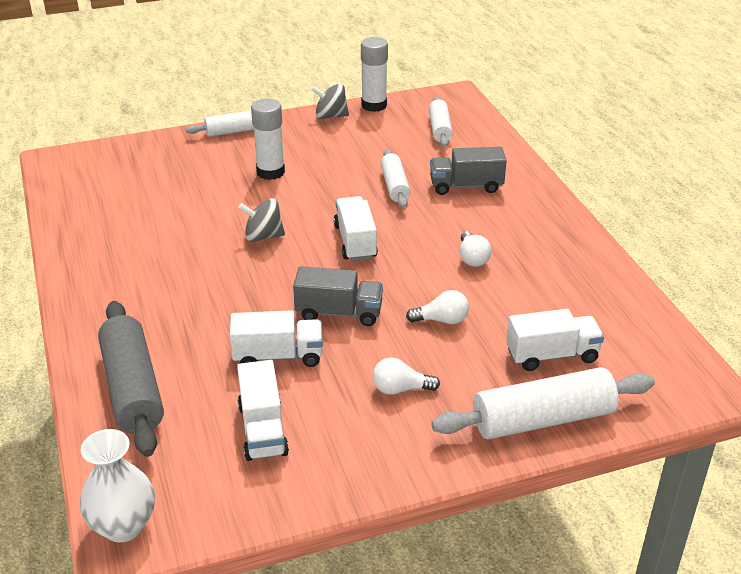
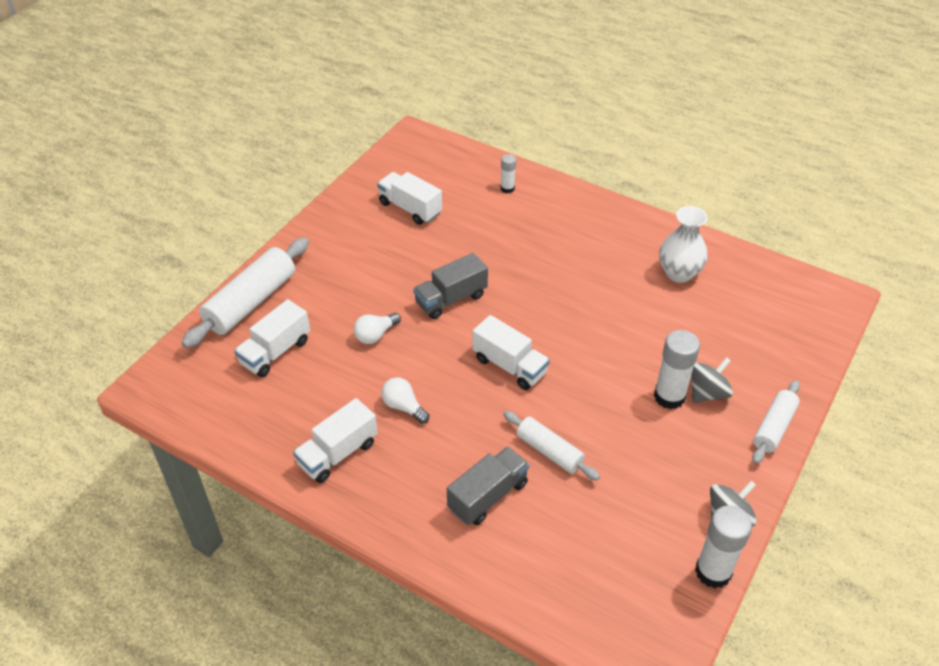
camera: 140 degrees right, 10 degrees up
white vase [80,429,155,542] -> white vase moved to [659,206,708,283]
grey rolling pin [98,301,164,457] -> white glue stick [501,154,516,193]
white truck [230,310,323,367] -> white truck moved to [293,398,378,483]
grey spinning top [238,198,285,242] -> grey spinning top moved to [691,357,733,403]
white light bulb [373,357,440,395] -> none
white rolling pin [429,96,453,147] -> none

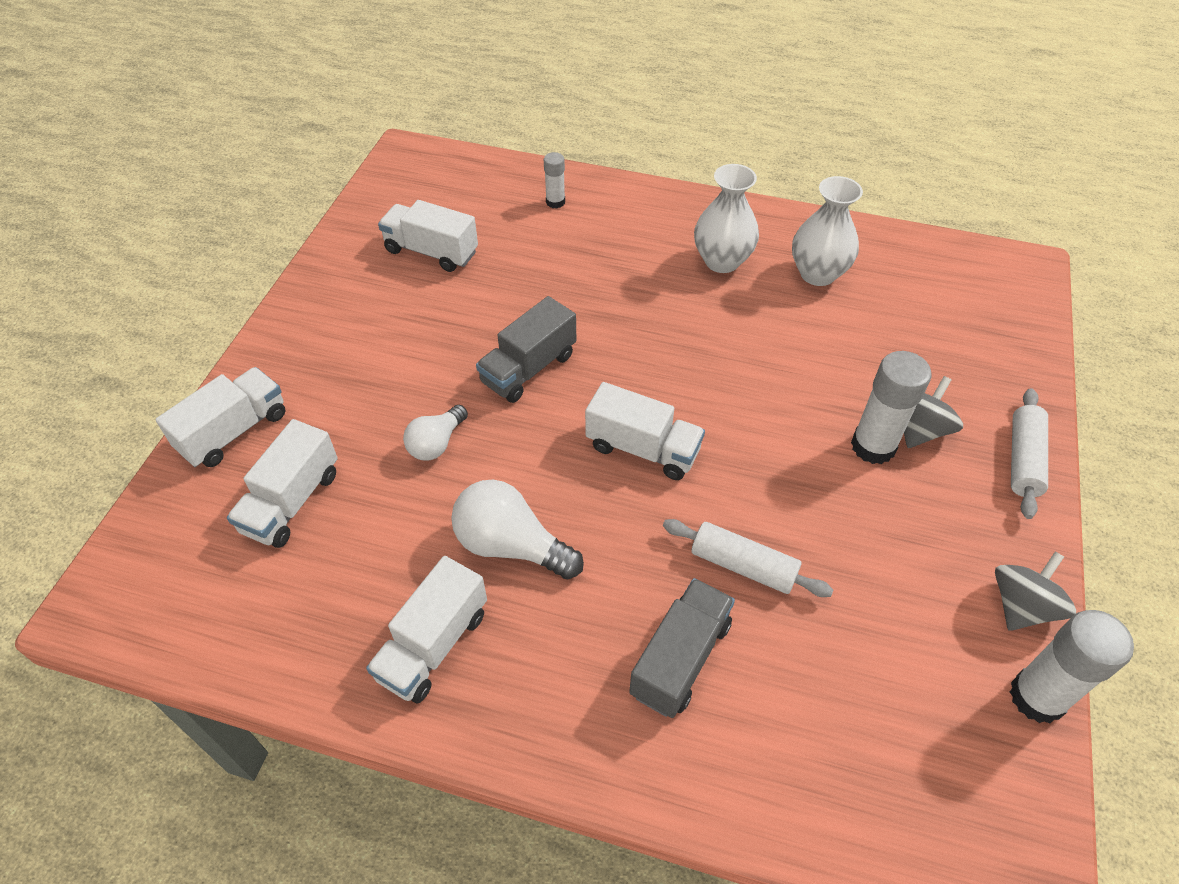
camera: 15 degrees left, 5 degrees up
white rolling pin [182,237,309,348] -> white truck [155,367,286,467]
white light bulb [381,377,429,424] -> white light bulb [451,480,584,579], size x1.59
none -> white vase [694,164,759,273]

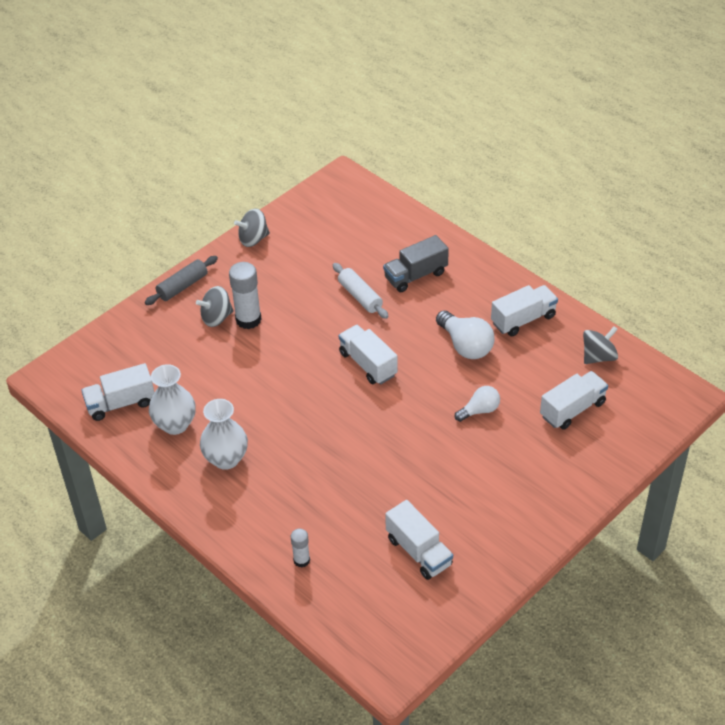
camera: 150 degrees left, 5 degrees down
white truck [155,367,286,467] -> white truck moved to [81,363,155,421]
grey truck [476,296,576,403] -> none
white glue stick [1010,610,1134,723] -> none
white rolling pin [1011,388,1048,519] -> grey rolling pin [145,256,218,305]
none -> grey spinning top [583,326,618,364]

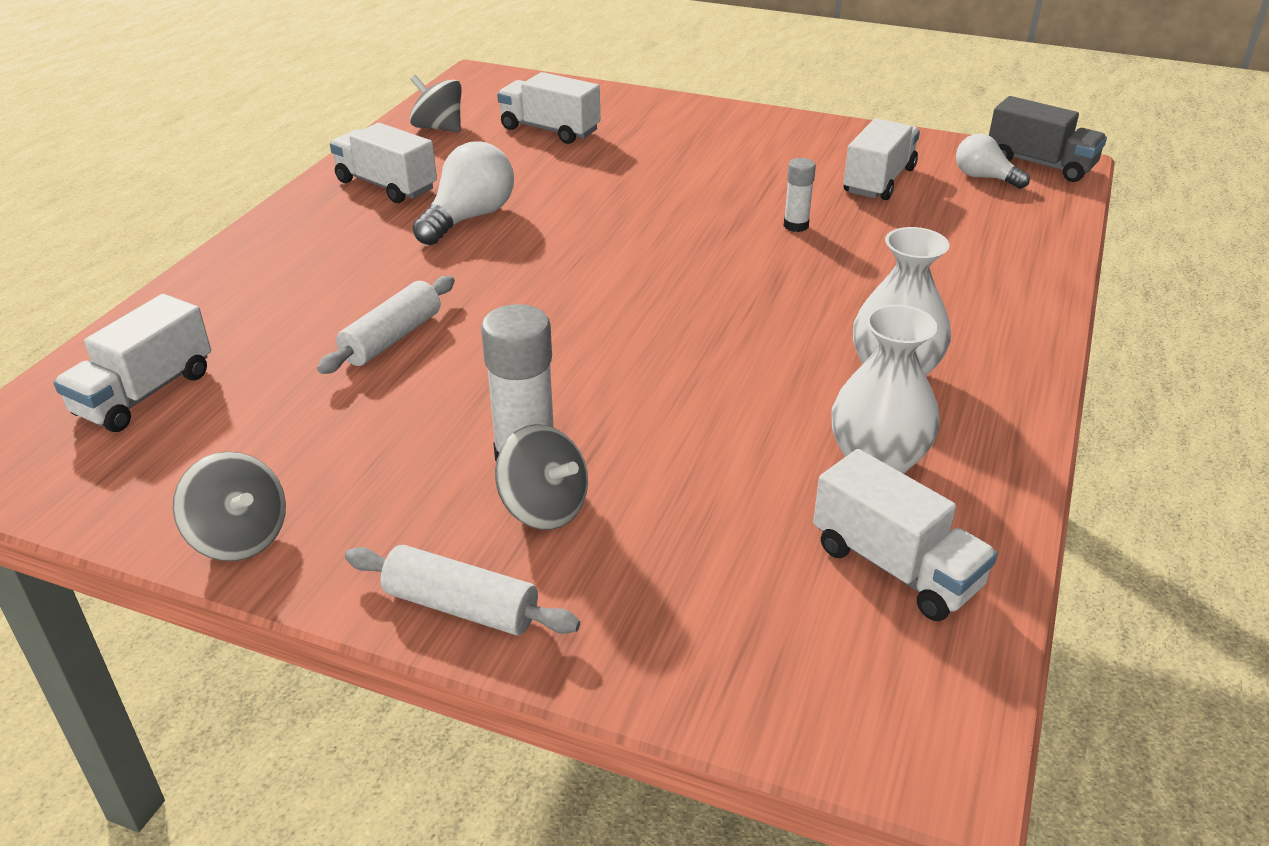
camera: 115 degrees left, 10 degrees down
grey rolling pin [145,256,218,305] -> white rolling pin [345,545,580,635]
white glue stick [291,529,310,567] -> white glue stick moved to [784,158,816,232]
white truck [339,325,398,384] -> white truck moved to [54,294,211,432]
grey truck [383,235,449,292] -> grey truck moved to [989,96,1107,182]
white light bulb [455,386,500,422] -> white light bulb moved to [956,134,1030,189]

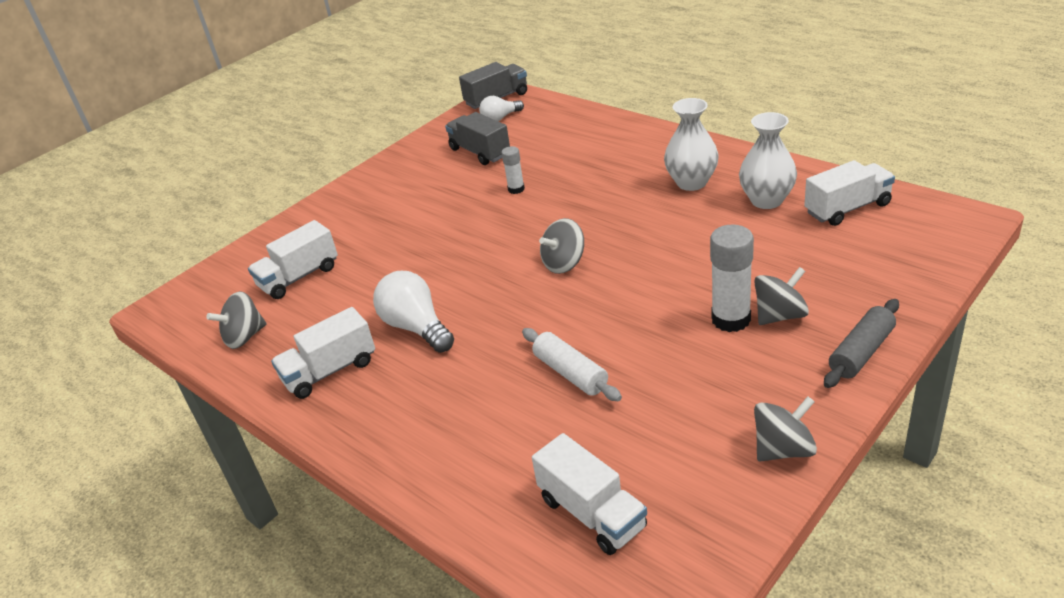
camera: 65 degrees left, 0 degrees up
white rolling pin [345,545,580,635] -> grey rolling pin [824,299,899,388]
white truck [844,118,920,200] -> grey truck [445,112,510,165]
none -> grey spinning top [539,218,584,274]

